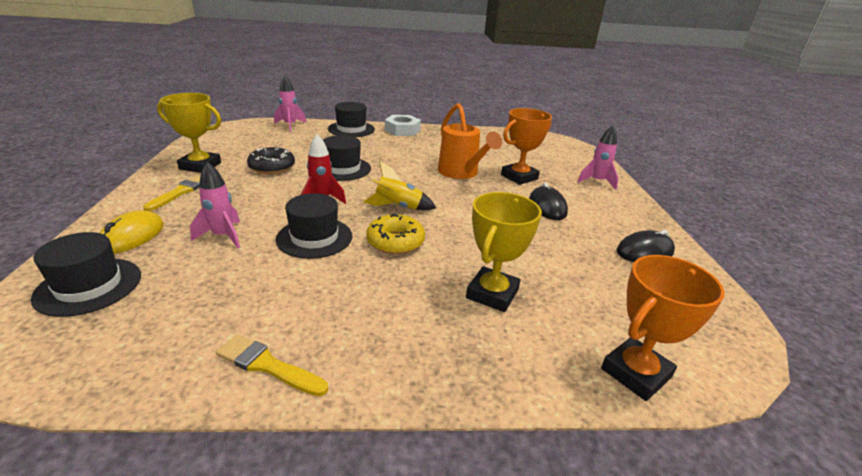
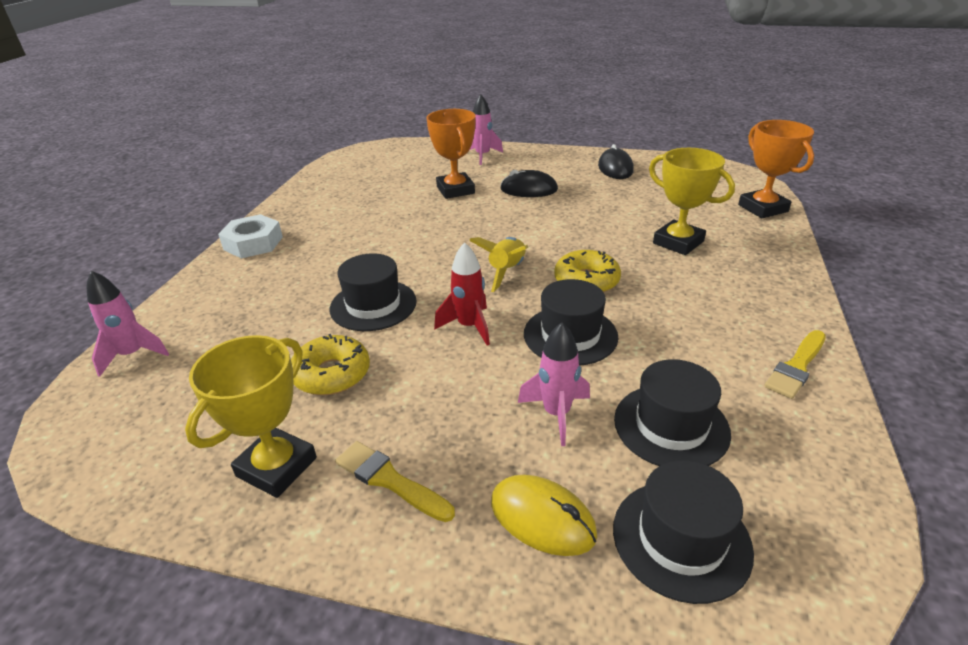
camera: 70 degrees left, 5 degrees up
black donut [247,147,295,174] -> yellow donut [291,334,370,395]
black hat [328,102,375,137] -> black hat moved to [614,359,731,466]
orange watering can [438,103,502,179] -> none

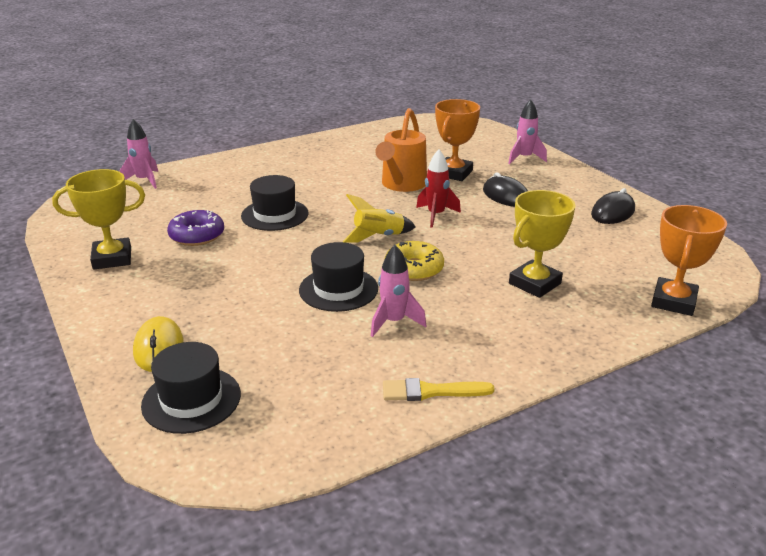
camera: 45 degrees right, 5 degrees down
white nut [218,214,283,258] -> none
yellow donut [291,334,370,395] -> purple donut [167,210,224,246]
yellow brush [335,441,455,522] -> none
red rocket [434,242,490,346] -> red rocket moved to [416,150,461,228]
pink rocket [518,322,590,446] -> pink rocket moved to [371,245,426,337]
black hat [614,359,731,466] -> none
yellow trophy [649,148,735,255] -> yellow trophy turned 45 degrees clockwise [509,190,575,298]
none -> orange watering can [375,108,427,192]

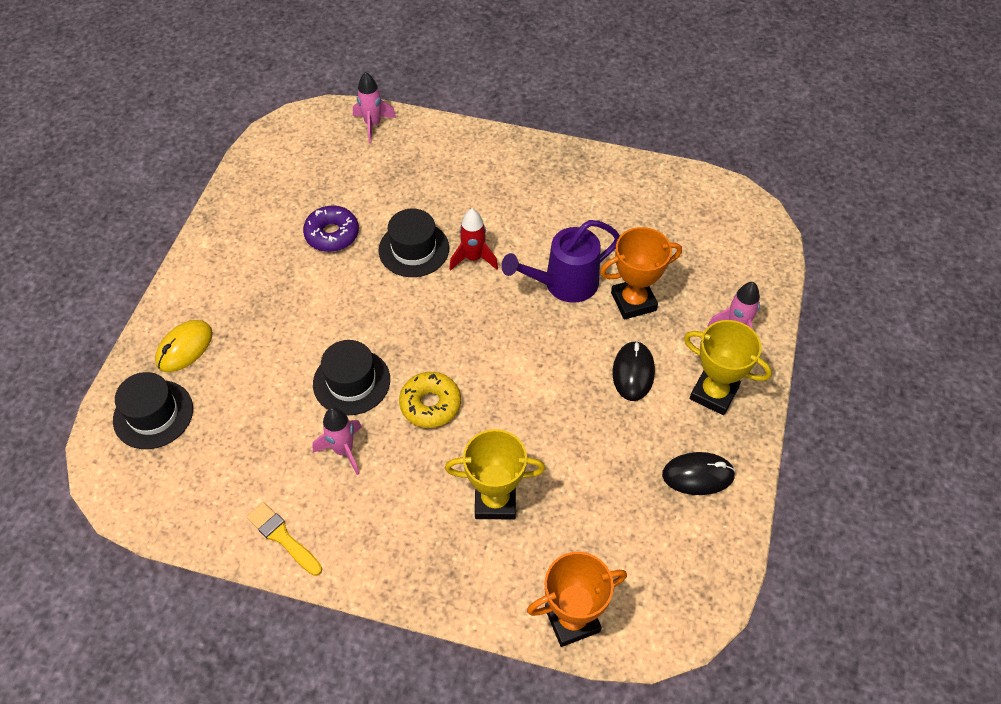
camera: 45 degrees right, 25 degrees up
yellow trophy [52,169,145,269] -> yellow trophy moved to [684,320,772,415]
yellow rocket [343,194,416,243] -> none
orange watering can [375,108,427,192] -> purple watering can [501,220,620,303]
red rocket [416,150,461,228] -> red rocket moved to [449,209,498,271]

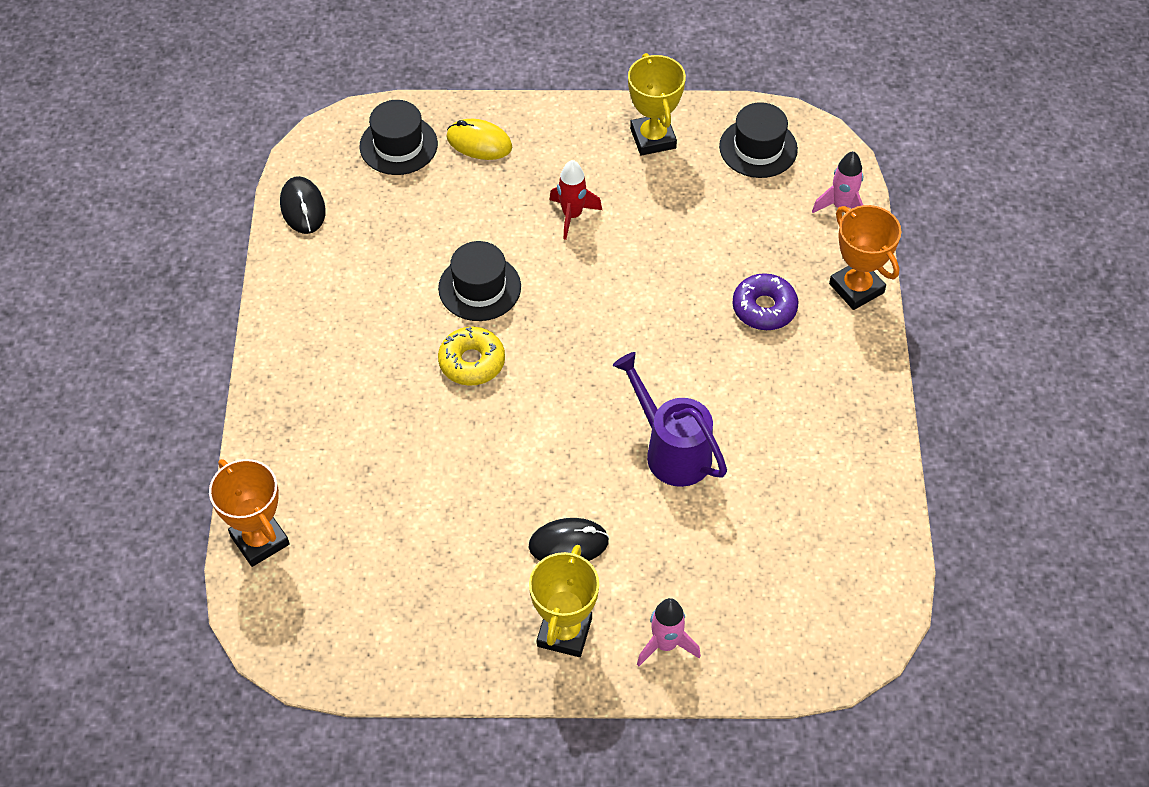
camera: 75 degrees right, 0 degrees up
yellow brush [246,502,322,576] -> none
purple donut [303,206,359,252] -> purple donut moved to [732,273,798,330]
pink rocket [312,407,362,475] -> none
black hat [379,209,449,277] -> black hat moved to [719,102,798,178]
yellow trophy [445,429,545,519] -> yellow trophy moved to [628,53,686,156]
red rocket [449,209,498,271] -> red rocket moved to [549,160,602,240]
orange trophy [600,227,682,320] -> orange trophy moved to [829,205,901,310]
black mouse [662,452,736,495] -> black mouse moved to [280,176,326,234]

